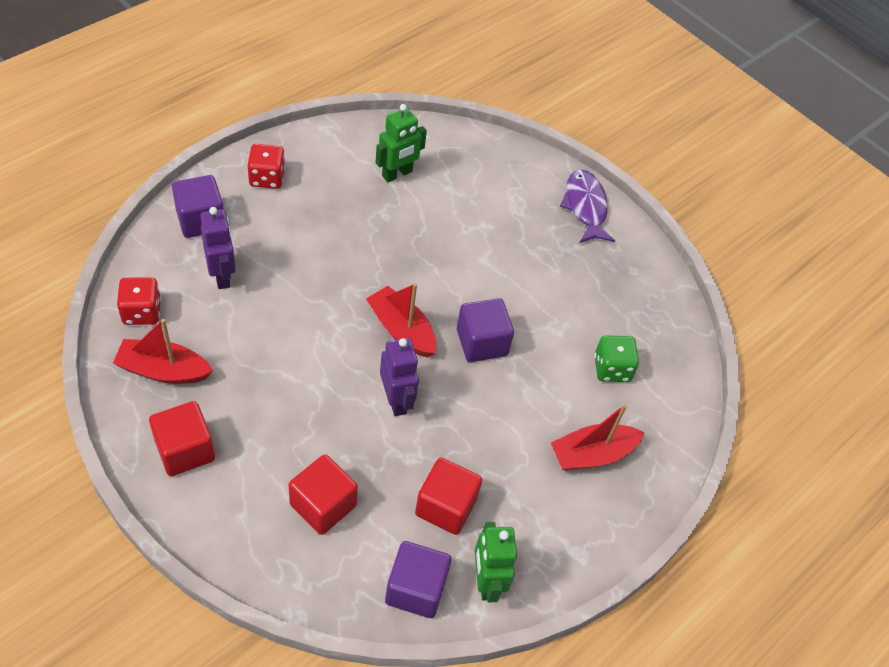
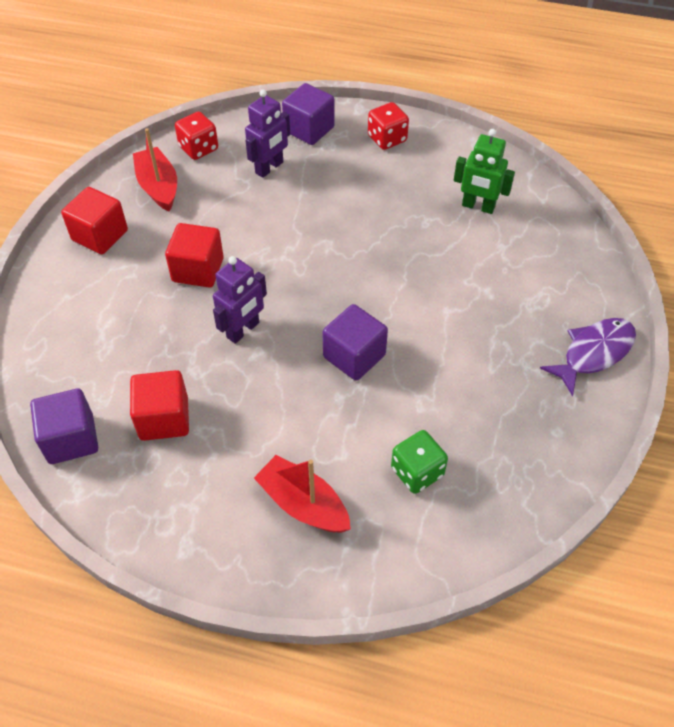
camera: 65 degrees right, 0 degrees up
red cube [289,454,358,535] -> red cube moved to [165,223,224,288]
red boat [366,283,436,357] -> none
green robot [474,522,517,602] -> none

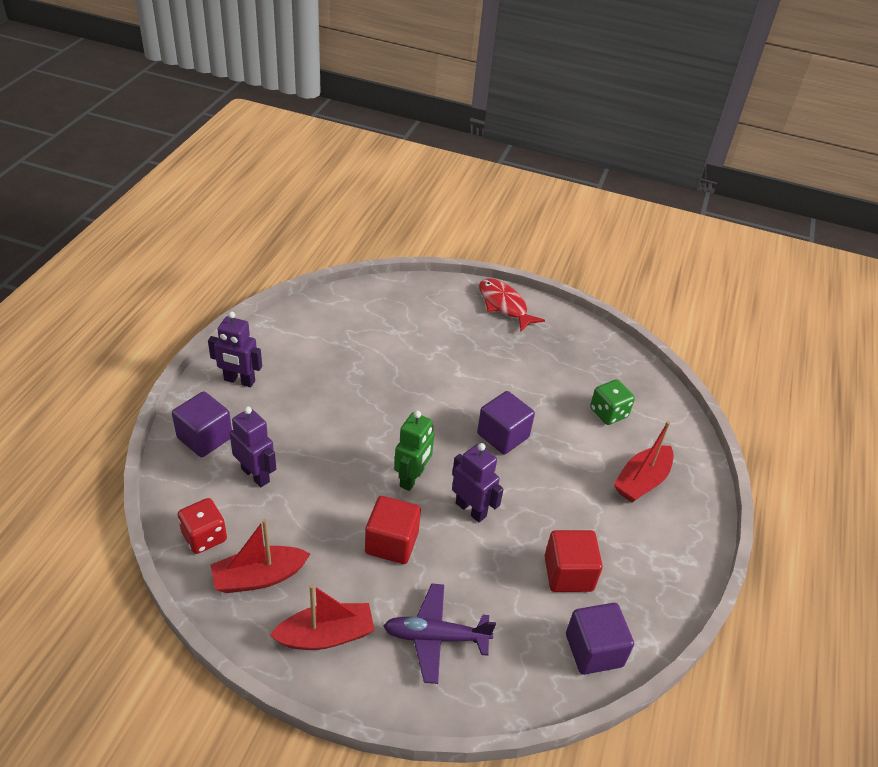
camera: 90 degrees left, 10 degrees down
red cube [61,187,128,254] -> red boat [269,584,375,650]
red dice [368,102,409,150] -> purple robot [208,311,262,387]
green robot [454,129,515,214] -> green robot moved to [394,411,434,491]
purple fish [540,318,636,396] -> red fish [479,278,545,332]
none -> purple plane [384,583,496,684]

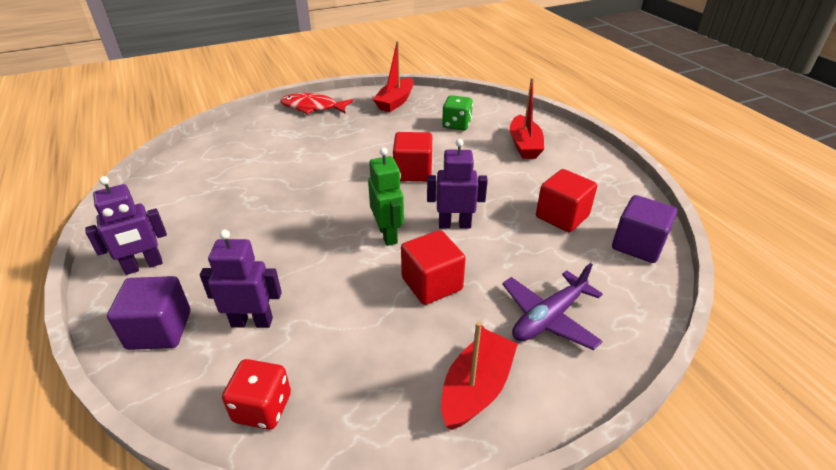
camera: 40 degrees left, 5 degrees down
red boat [210,519,310,593] -> red boat moved to [373,41,413,112]
purple cube [477,391,535,454] -> red cube [393,132,432,182]

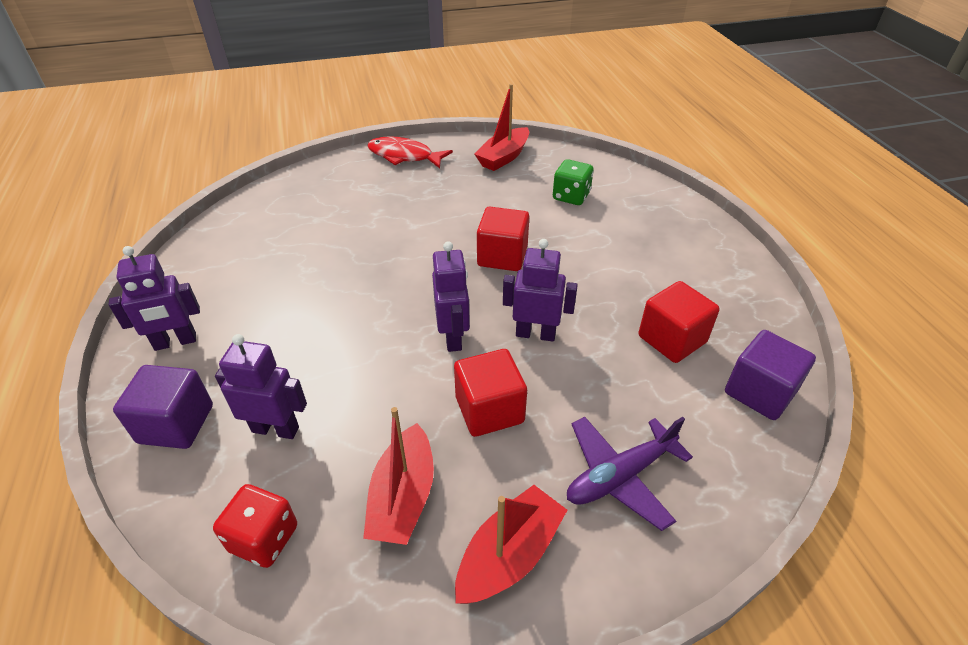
camera: 10 degrees right, 5 degrees up
green robot [368,148,404,246] -> purple robot [432,242,470,352]
red boat [510,78,544,159] -> red boat moved to [363,407,434,545]

